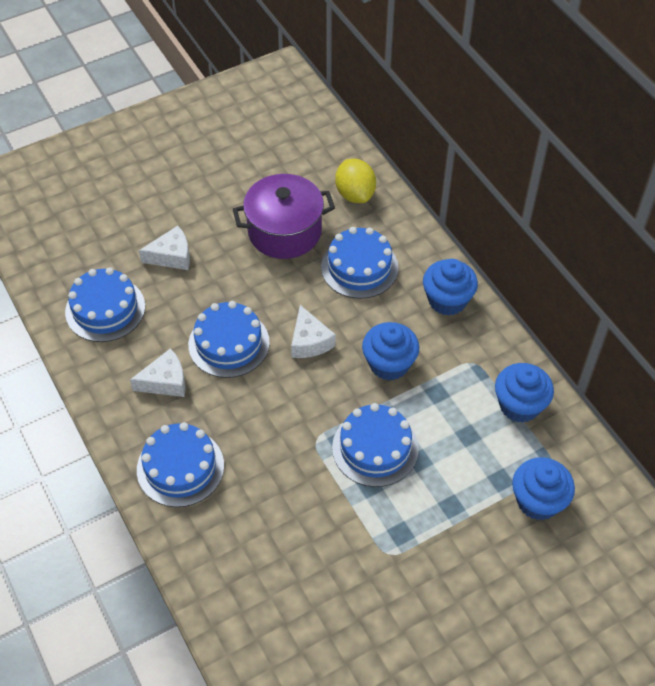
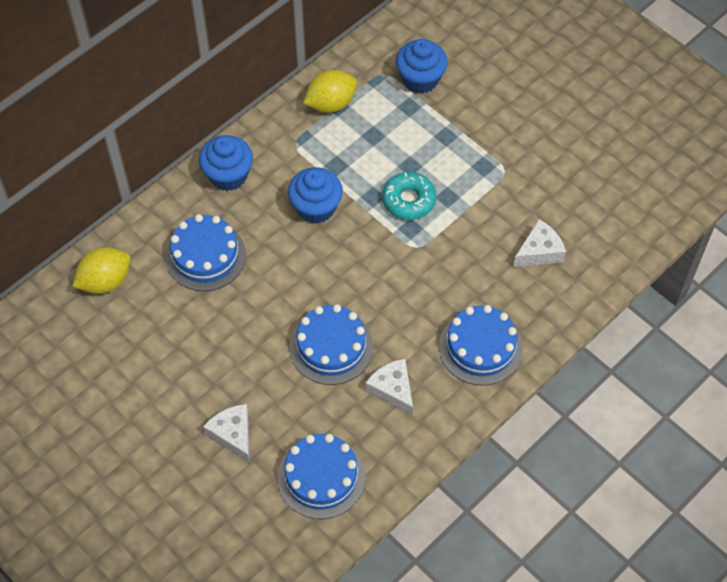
camera: 105 degrees left, 5 degrees up
purple pot [233,174,335,259] -> none
white cheese [291,305,336,358] -> white cheese moved to [513,219,566,267]
blue cake [332,403,419,487] -> turquoise donut [382,172,436,220]
blue cupcake [495,363,554,423] -> yellow lemon [303,70,357,113]

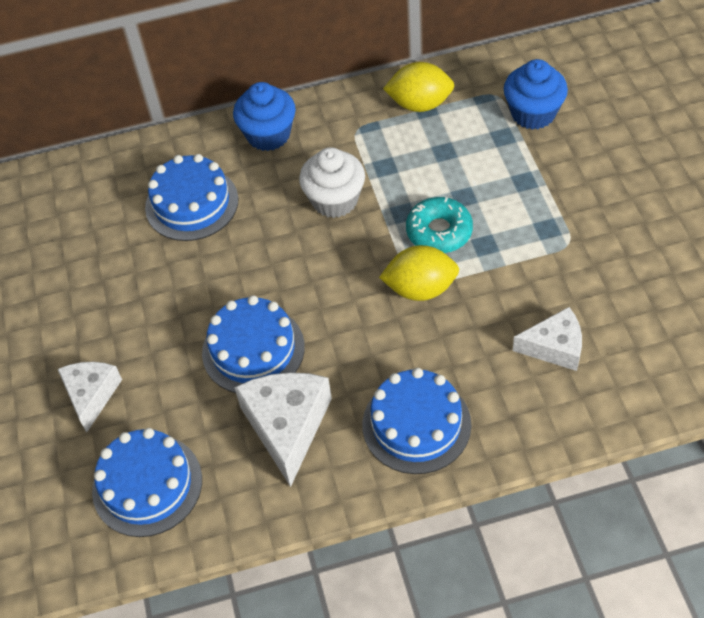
camera: 35 degrees right, 5 degrees down
yellow lemon [72,247,130,294] -> yellow lemon moved to [379,245,459,301]
blue cupcake [288,167,343,224] -> white cupcake [299,147,365,218]
white cheese [365,359,413,416] -> white cheese [234,372,332,487], size x1.54

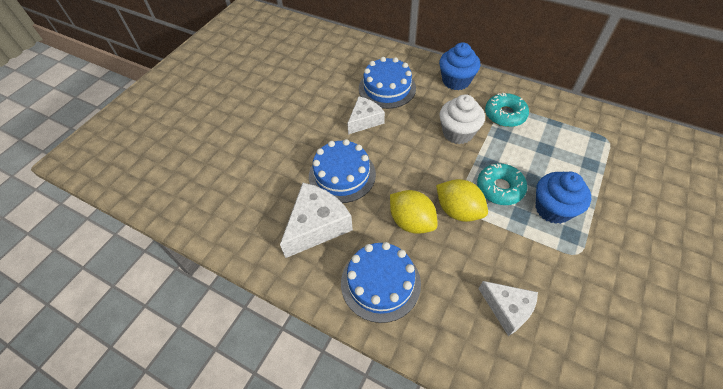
camera: 40 degrees right, 0 degrees up
white cheese [58,362,122,433] -> white cheese moved to [347,97,385,135]
blue cake [92,428,202,537] -> none
yellow lemon [383,62,455,112] -> yellow lemon moved to [390,190,438,234]
blue cupcake [504,59,568,130] -> blue cupcake moved to [535,172,591,224]
none -> turquoise donut [485,93,529,127]

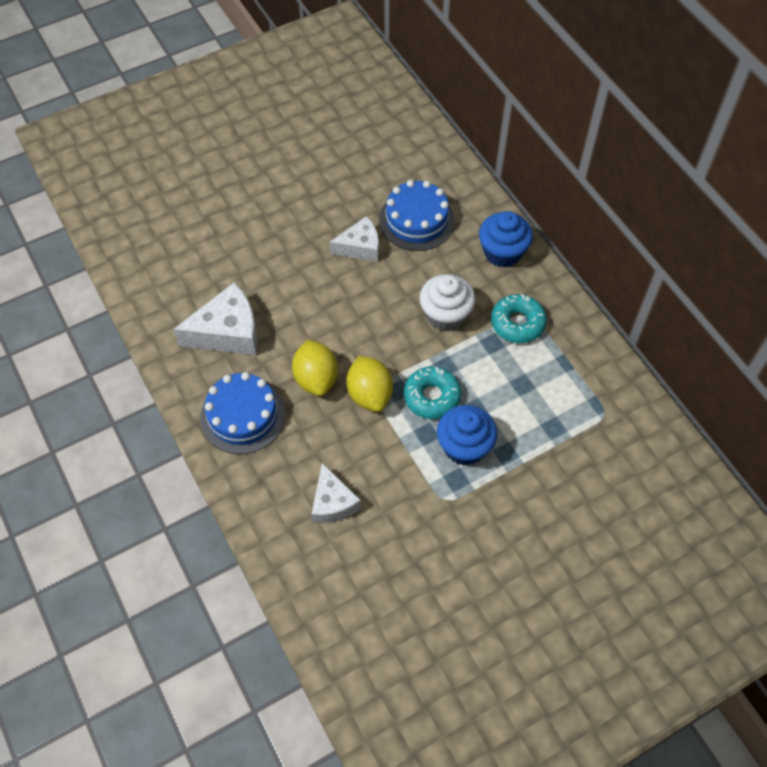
camera: 30 degrees right, 5 degrees up
blue cake [309,139,376,203] -> none

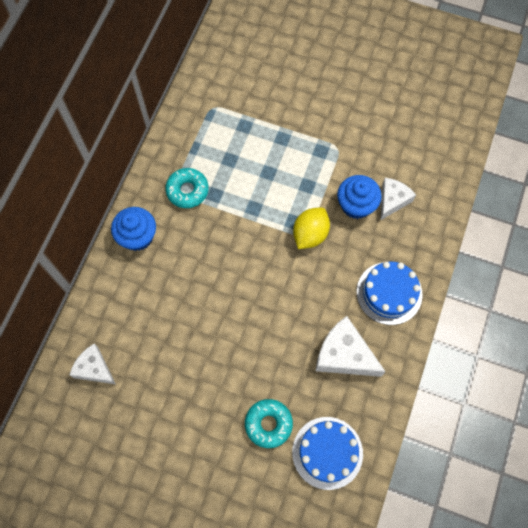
camera: 130 degrees left, 10 degrees up
yellow lemon [292,340,338,396] -> none
white cheese [329,216,379,261] -> white cheese moved to [70,344,115,384]
blue cake [379,180,455,251] -> blue cake moved to [292,417,363,490]
turquoise donut [404,367,461,419] -> turquoise donut moved to [245,399,293,448]
white cupcake [419,274,476,331] -> none
blue cupcake [437,405,497,466] -> blue cupcake moved to [337,175,382,219]

